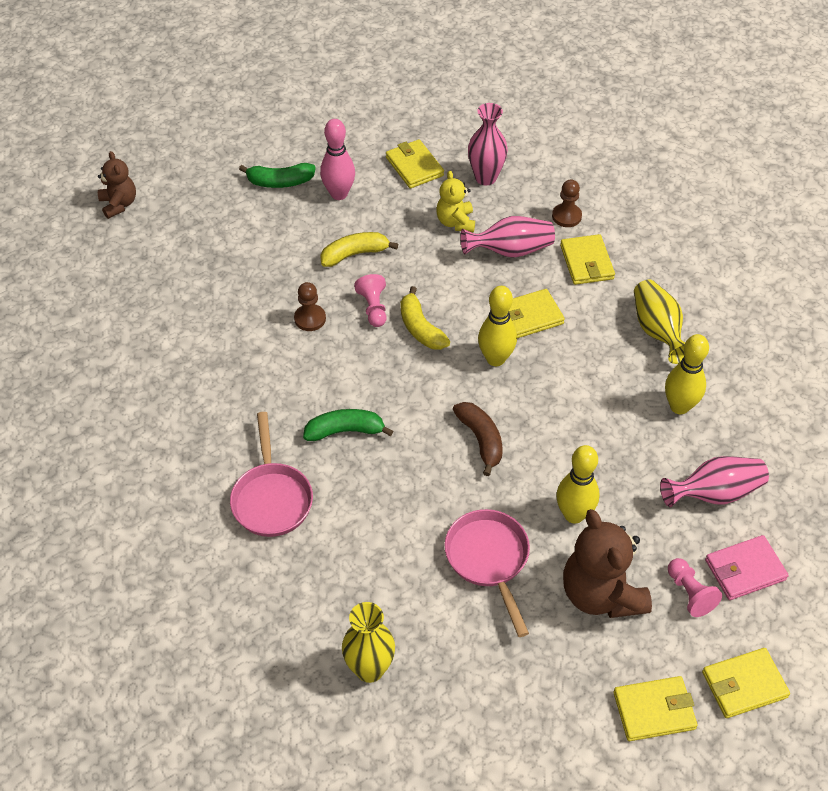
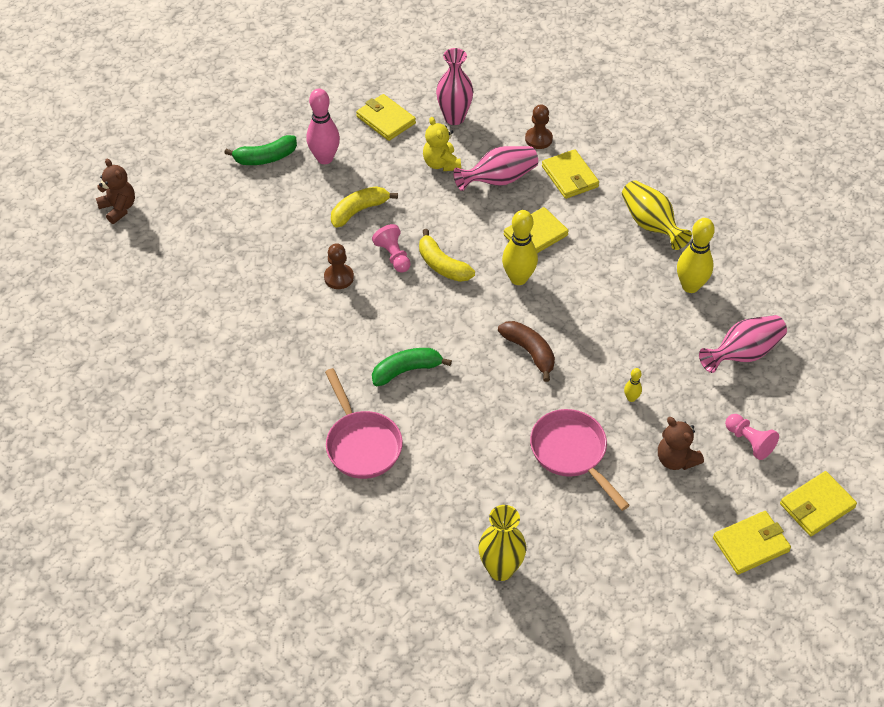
camera: 15 degrees left, 0 degrees up
yellow bowling pin [556,445,599,524] -> yellow bowling pin [624,368,642,402], size x0.47
brown teddy bear [563,509,652,618] -> brown teddy bear [658,417,704,470], size x0.58
pink wallet [705,535,789,600] -> none

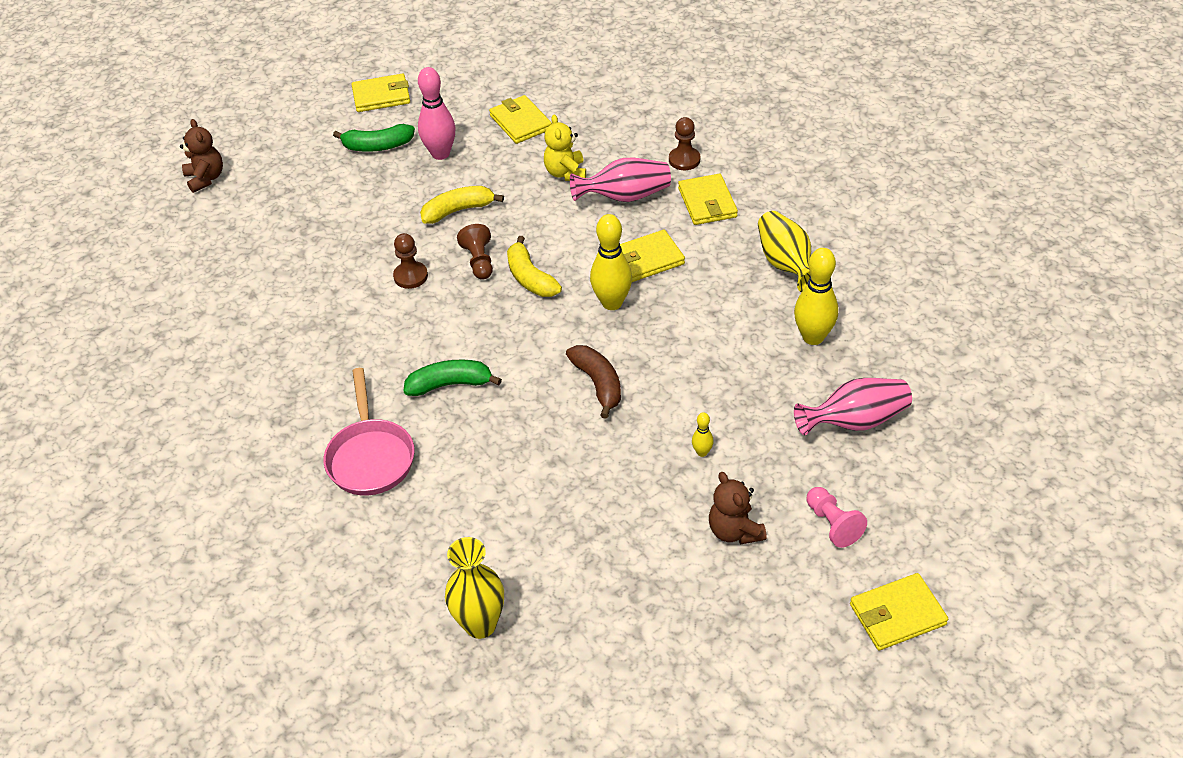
camera: 15 degrees right, 5 degrees down
pink pawn [372,224,411,273] -> brown pawn [457,224,493,280]
pink vase [436,48,473,125] -> none
pink pan [530,409,630,511] -> none
yellow wallet [713,511,791,575] -> yellow wallet moved to [352,74,410,112]

